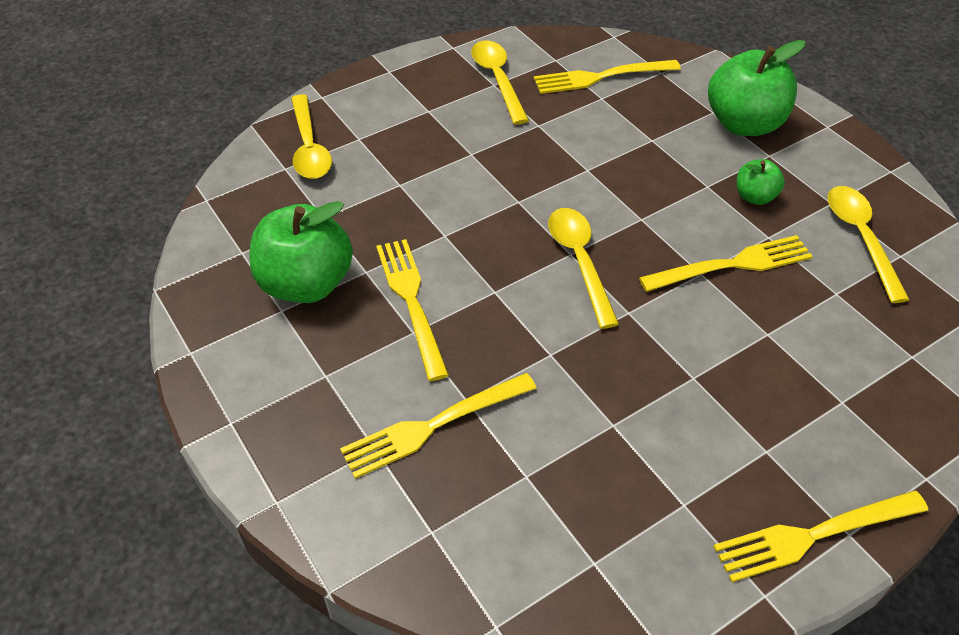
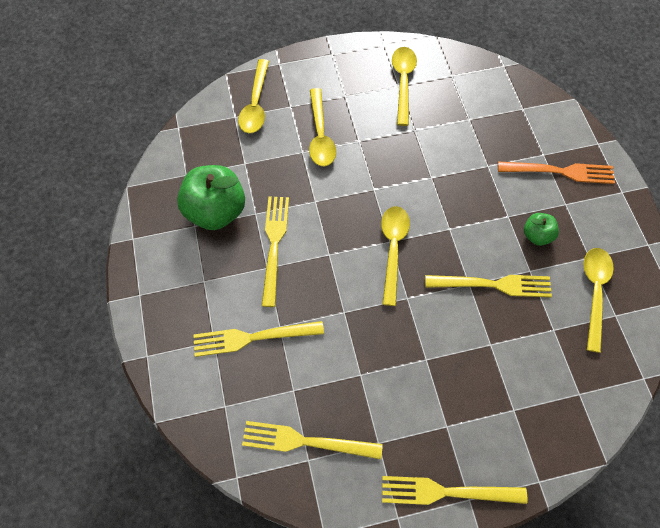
camera: 20 degrees right, 15 degrees up
yellow fork [534,60,681,94] -> yellow fork moved to [242,421,383,459]
green apple [708,40,805,136] -> orange fork [498,162,615,184]
none -> yellow spoon [309,88,336,167]

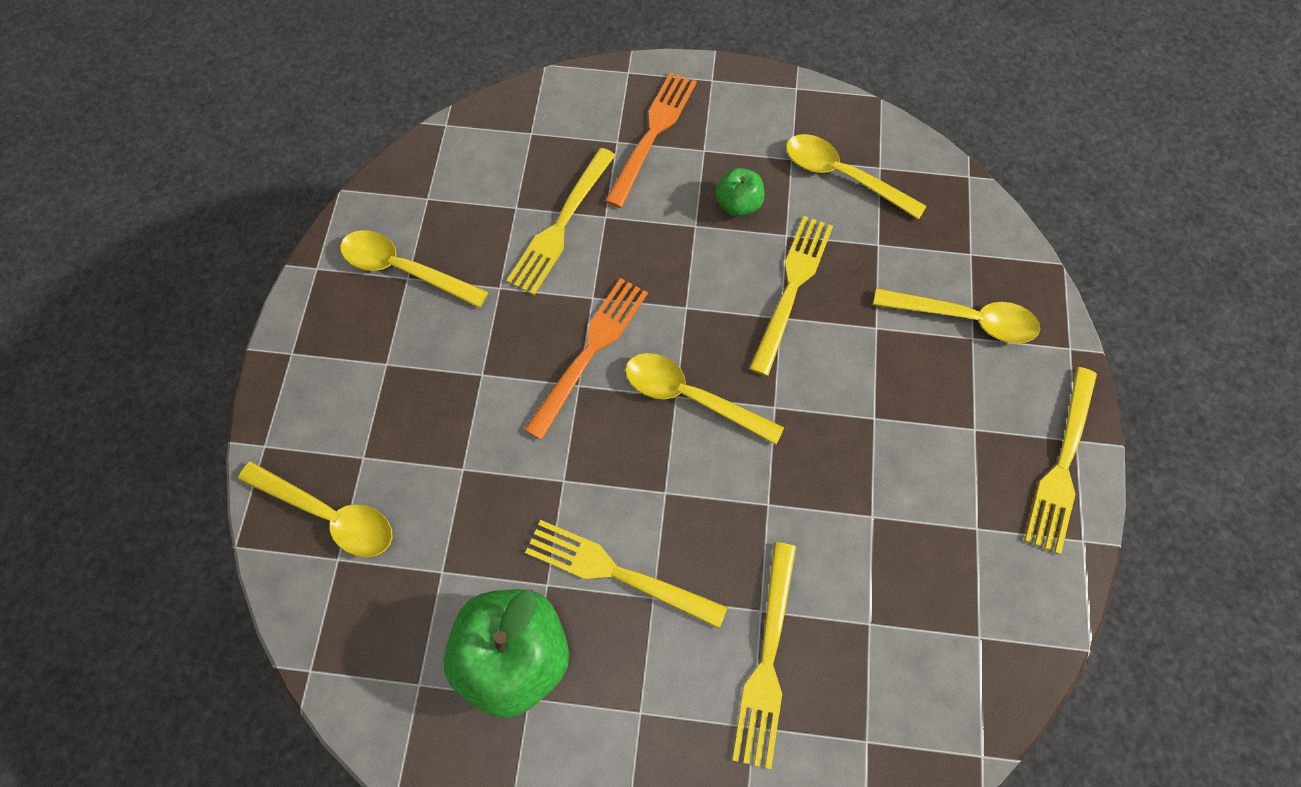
camera: 70 degrees left, 5 degrees up
yellow fork [242,421,383,459] -> yellow fork moved to [507,148,616,295]
yellow spoon [309,88,336,167] -> yellow spoon moved to [873,288,1040,343]
none -> orange fork [525,278,648,440]

